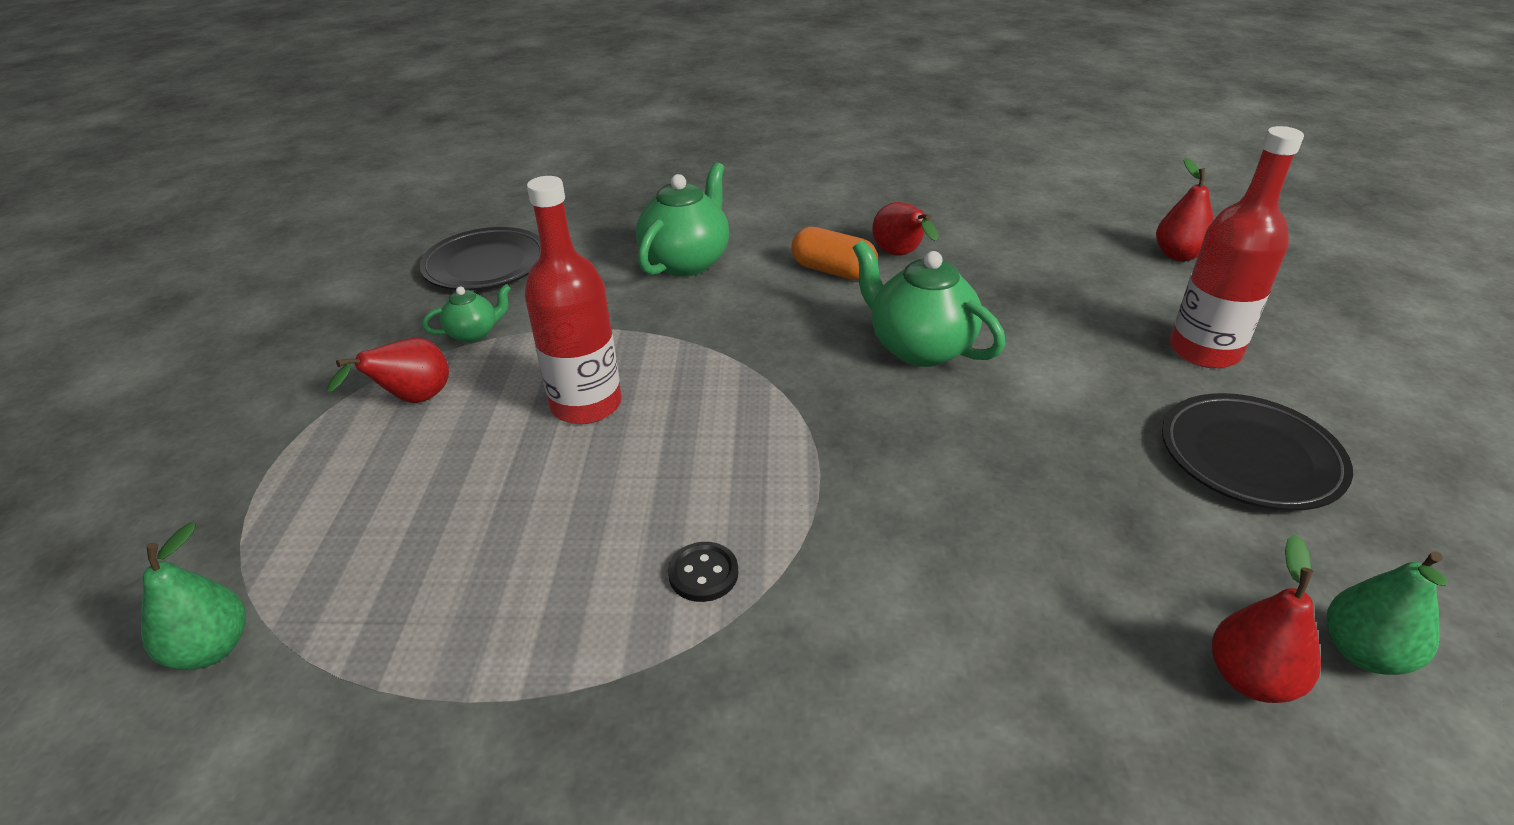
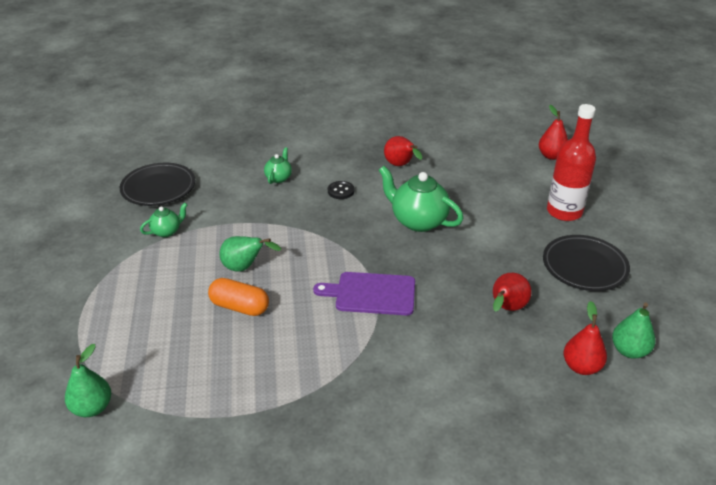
camera: 10 degrees left, 0 degrees up
red pear [327,338,449,403] -> red pear moved to [493,273,531,312]
red bottle [525,176,622,424] -> green pear [220,236,281,272]
green teapot [636,162,729,277] -> green teapot [264,147,292,184], size x0.52
black button [668,542,738,602] -> black button moved to [328,181,354,199]
orange capsule [791,227,878,280] -> orange capsule moved to [208,278,269,316]
none -> purple cutting board [313,272,415,316]

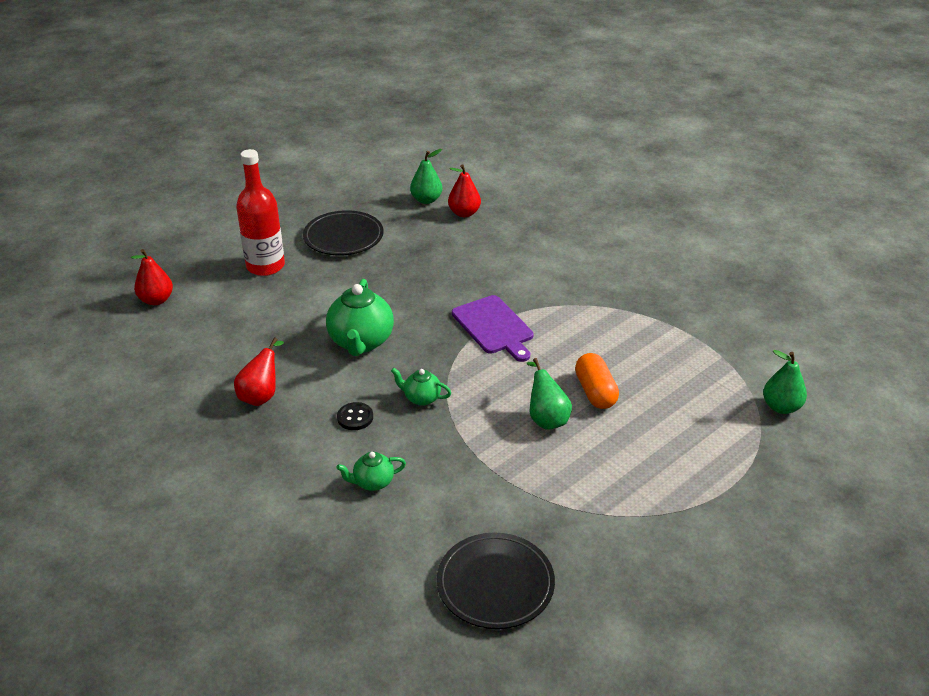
camera: 125 degrees left, 0 degrees up
green teapot [140,203,187,237] -> green teapot moved to [391,368,451,406]
red pear [493,273,531,312] -> none

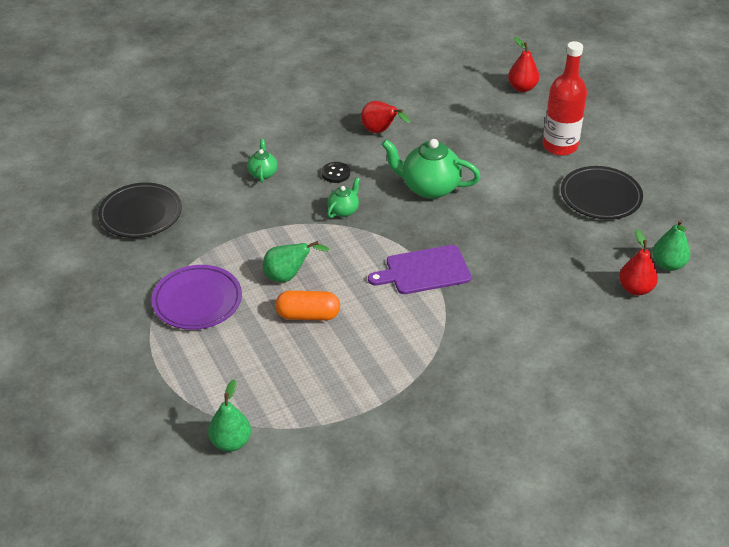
camera: 105 degrees right, 5 degrees up
none -> purple plate [152,265,242,330]

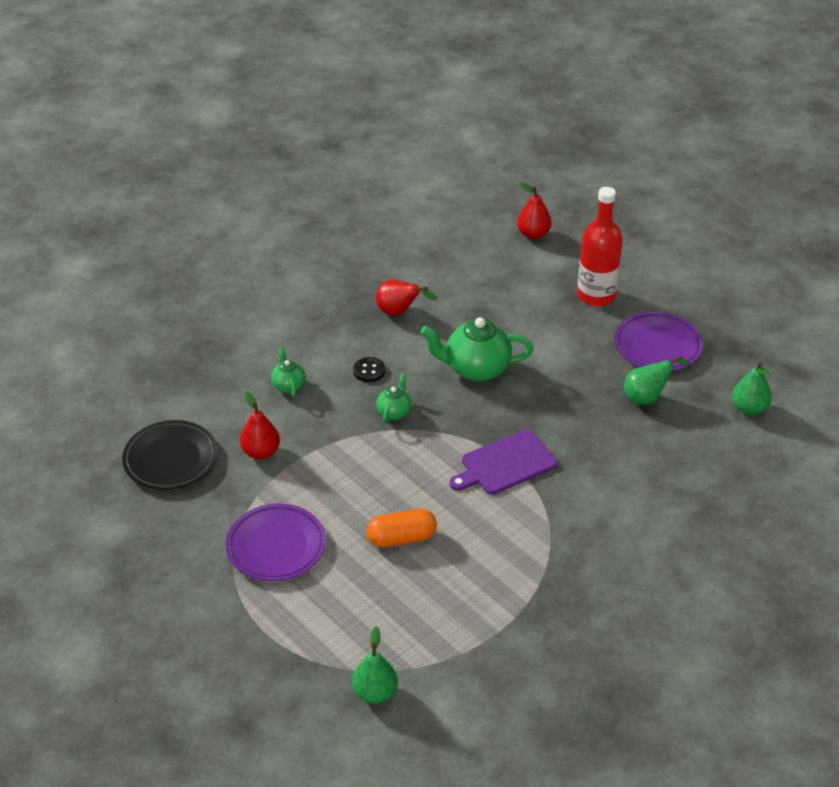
camera: 15 degrees left, 0 degrees up
green pear [263,241,329,282] -> green pear moved to [624,356,690,405]
black plate [561,166,643,220] -> purple plate [614,312,703,371]
red pear [619,229,658,296] -> red pear moved to [240,392,280,459]

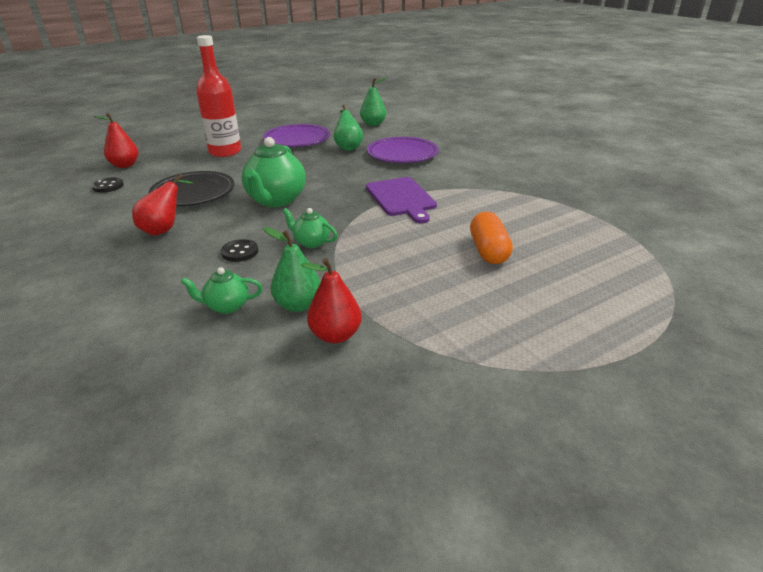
camera: 80 degrees left, 10 degrees down
black plate [122,420,218,490] -> black plate moved to [148,171,234,206]
purple plate [225,504,326,581] -> purple plate moved to [367,137,439,163]
green pear [352,626,398,704] -> green pear moved to [263,227,321,312]
none -> black button [92,177,124,193]

